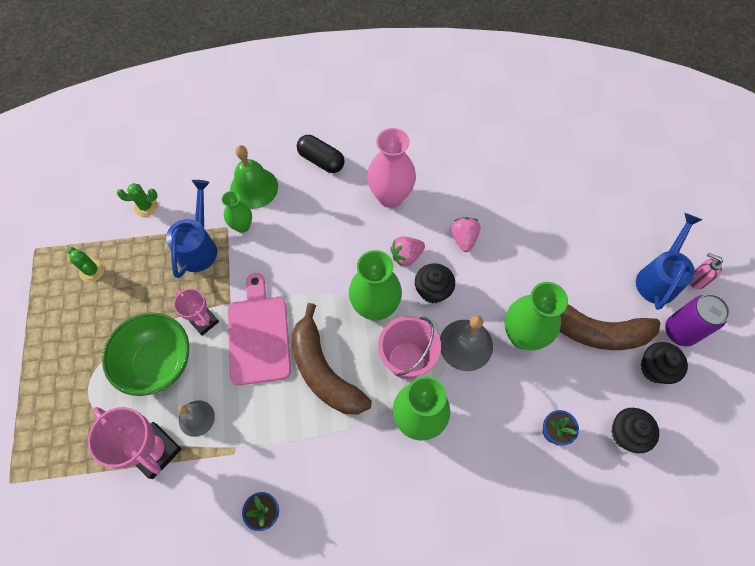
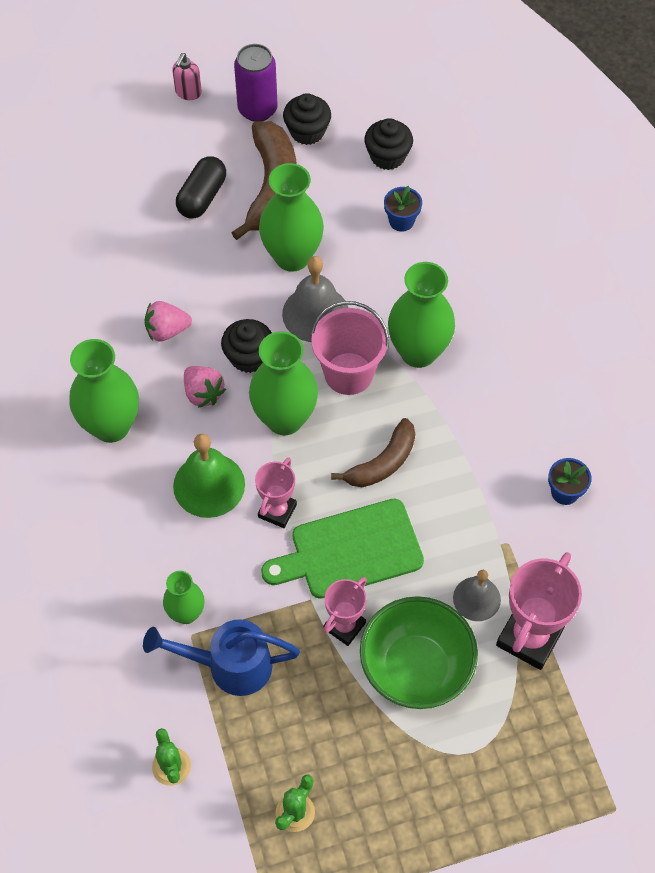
camera: 100 degrees left, 5 degrees down
pink cutting board [228,273,291,385] -> green cutting board [261,499,424,599]
green bell [230,145,278,209] -> green bell moved to [173,434,245,518]
brown banana [292,303,372,414] -> brown banana [331,418,415,487], size x0.63
black capsule [297,135,345,173] -> black capsule moved to [176,157,226,218]
pink vase [367,128,416,208] -> green vase [69,339,139,443]
blue watering can [636,213,702,310] -> none
none -> pink trophy [255,458,297,528]

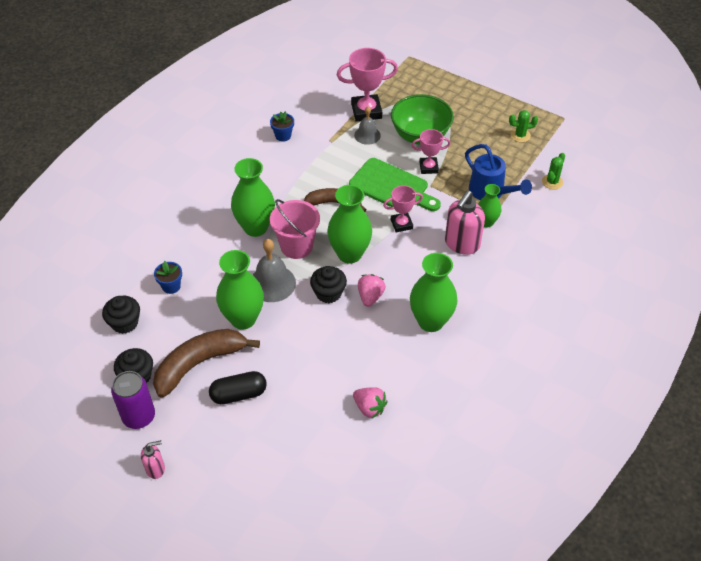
camera: 130 degrees left, 10 degrees down
pink strawberry [145,301,192,342] -> pink strawberry moved to [353,387,387,418]
green bell [173,434,245,518] -> none
none -> pink soap dispenser [445,191,485,255]

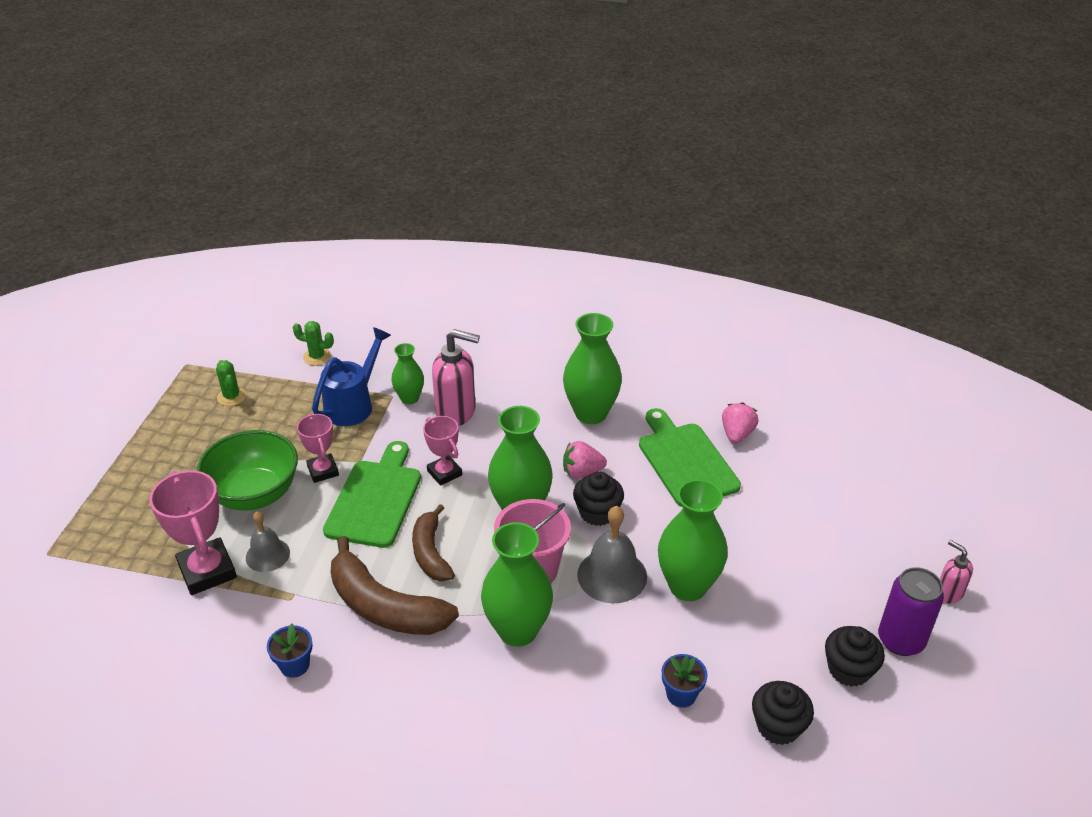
camera: 110 degrees left, 10 degrees down
brown banana [153,329,260,398] -> brown banana moved to [331,536,459,635]
black capsule [209,371,267,404] -> none
none -> green cutting board [639,408,741,507]

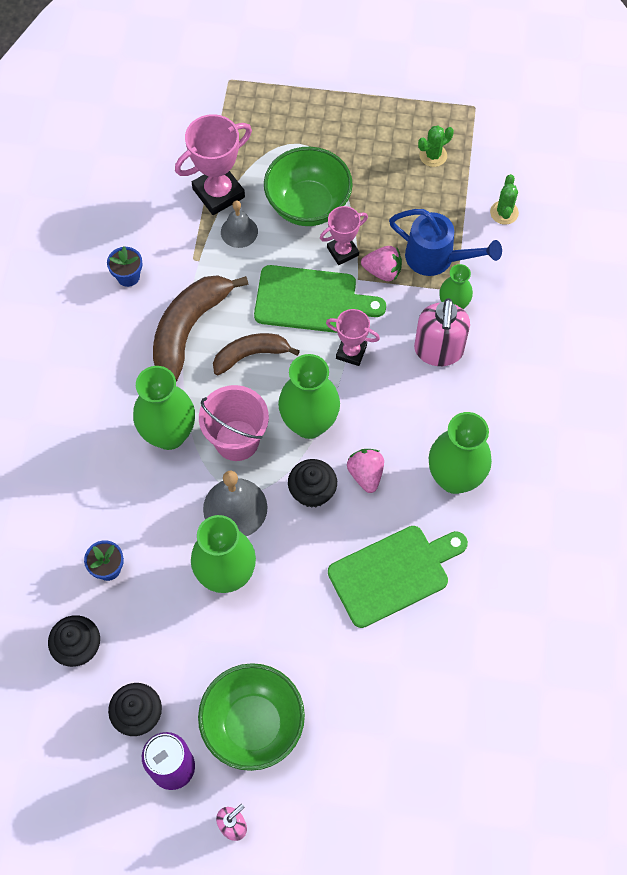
camera: 85 degrees right, 25 degrees up
pink trophy [423,416,462,486] -> pink trophy turned 60 degrees clockwise [326,309,380,366]
pink strawberry [722,402,758,444] -> pink strawberry moved to [361,246,402,281]
none -> green bowl [198,663,305,771]

